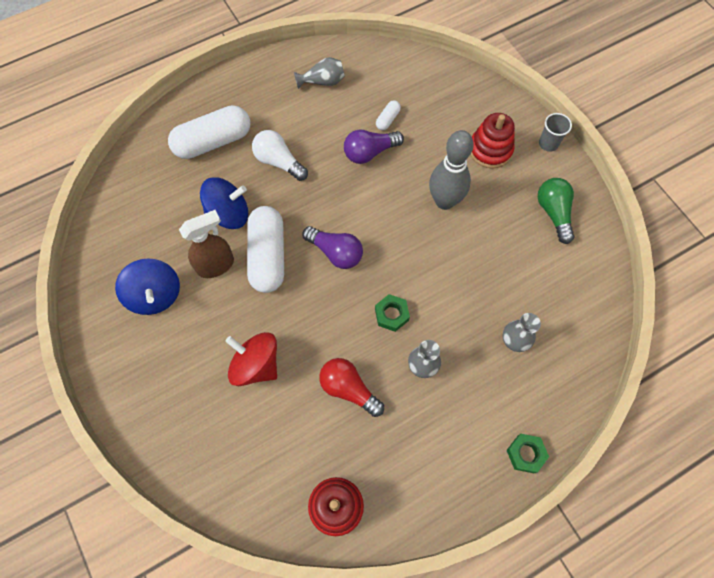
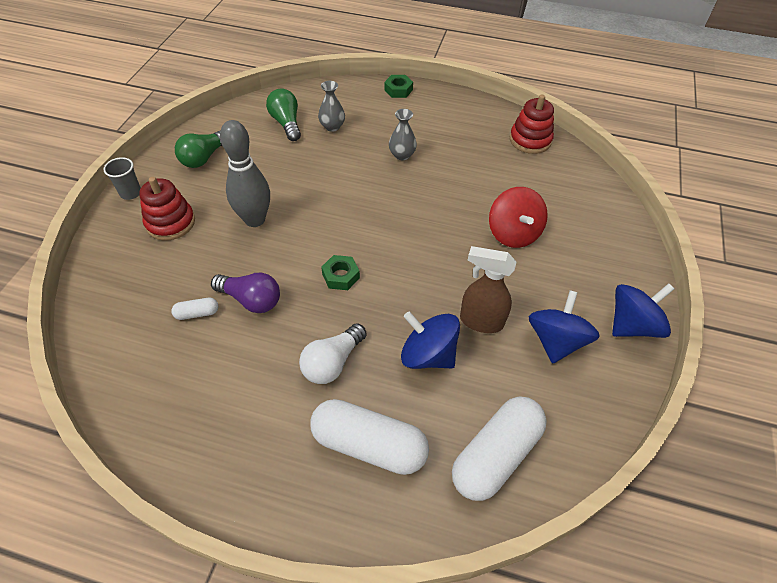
camera: 135 degrees left, 15 degrees down
white capsule [247,206,284,293] -> white capsule moved to [452,396,547,501]
white light bulb [252,130,308,181] -> white light bulb turned 45 degrees clockwise [299,323,367,384]
grey vase [294,57,345,89] -> none
purple light bulb [302,226,363,269] -> none
red light bulb [319,358,384,417] -> none
green nut [375,294,410,332] -> green nut moved to [321,255,360,290]
none -> green light bulb [266,88,301,141]
none -> blue spinning top [612,283,674,338]

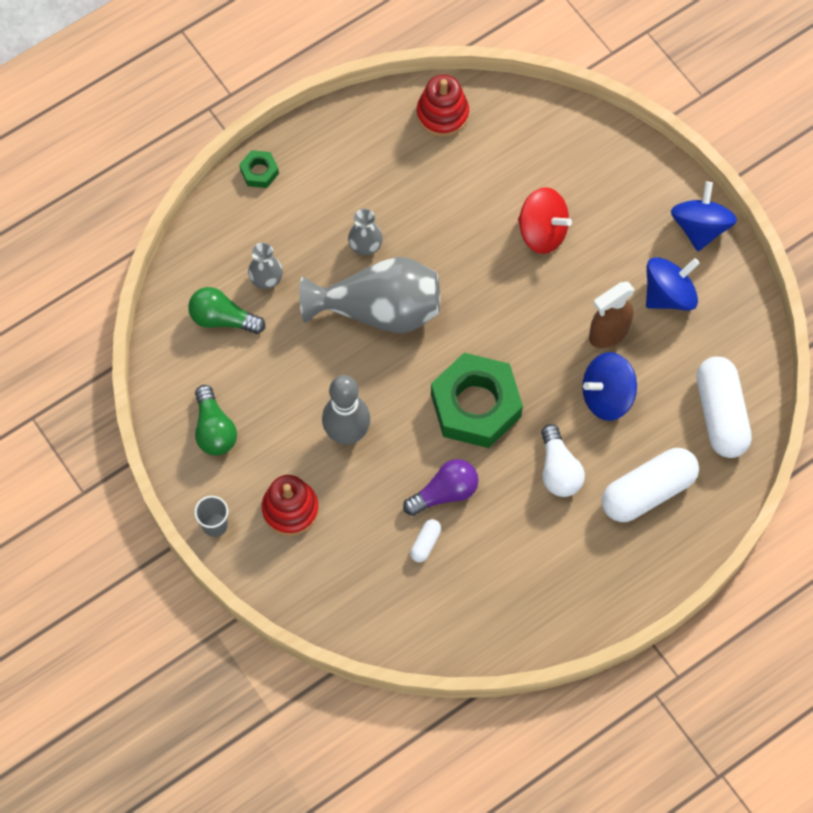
camera: 50 degrees left, 15 degrees up
green nut [321,255,360,290] -> green nut [431,353,523,448], size x2.28
blue spinning top [529,290,600,364] -> blue spinning top turned 90 degrees clockwise [646,257,700,311]
none -> grey vase [299,257,440,333]

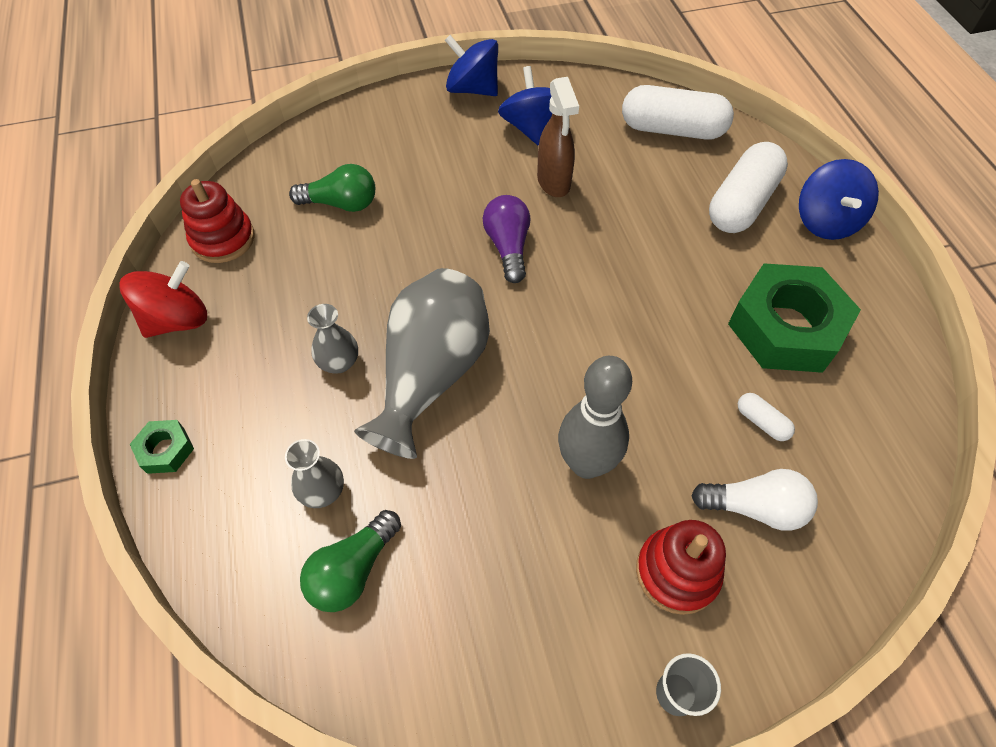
camera: 70 degrees left, 10 degrees down
green light bulb [195,385,237,456] -> green light bulb moved to [289,164,375,212]
purple light bulb [403,459,479,516] -> purple light bulb moved to [483,195,530,283]
green nut [431,353,523,448] -> green nut moved to [728,263,861,373]
red spinning top [518,187,572,254] -> red spinning top moved to [119,261,207,338]
white light bulb [541,424,585,497] -> white light bulb moved to [691,469,818,531]
blue spinning top [582,352,637,421] -> blue spinning top moved to [799,159,879,240]
white capsule [602,448,699,522] -> white capsule turned 45 degrees clockwise [709,142,788,233]

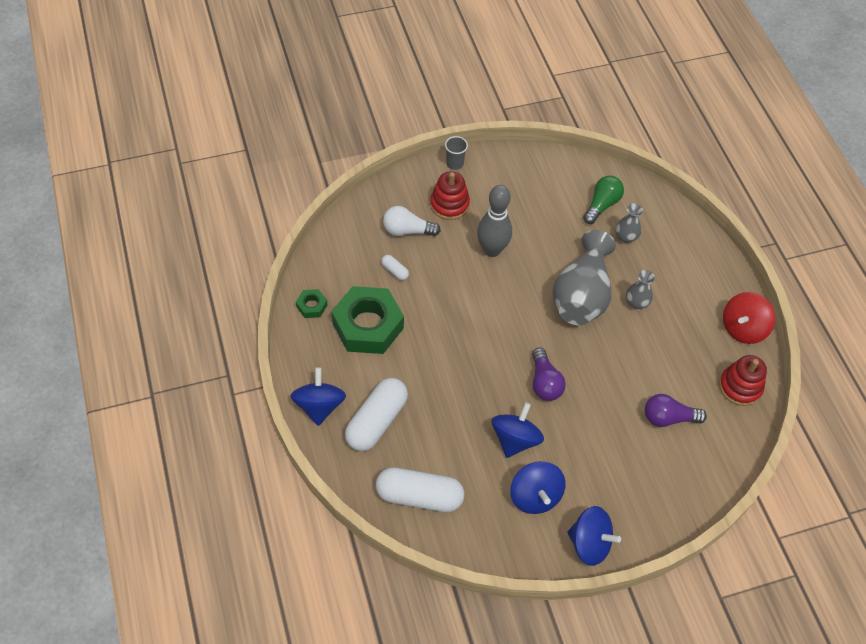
camera: 175 degrees right, 0 degrees up
green nut [130,420,194,474] -> green nut moved to [296,289,328,318]
green light bulb [289,164,375,212] -> purple light bulb [645,394,707,427]
brown spray bottle [537,77,579,197] -> blue spinning top [491,402,544,458]

